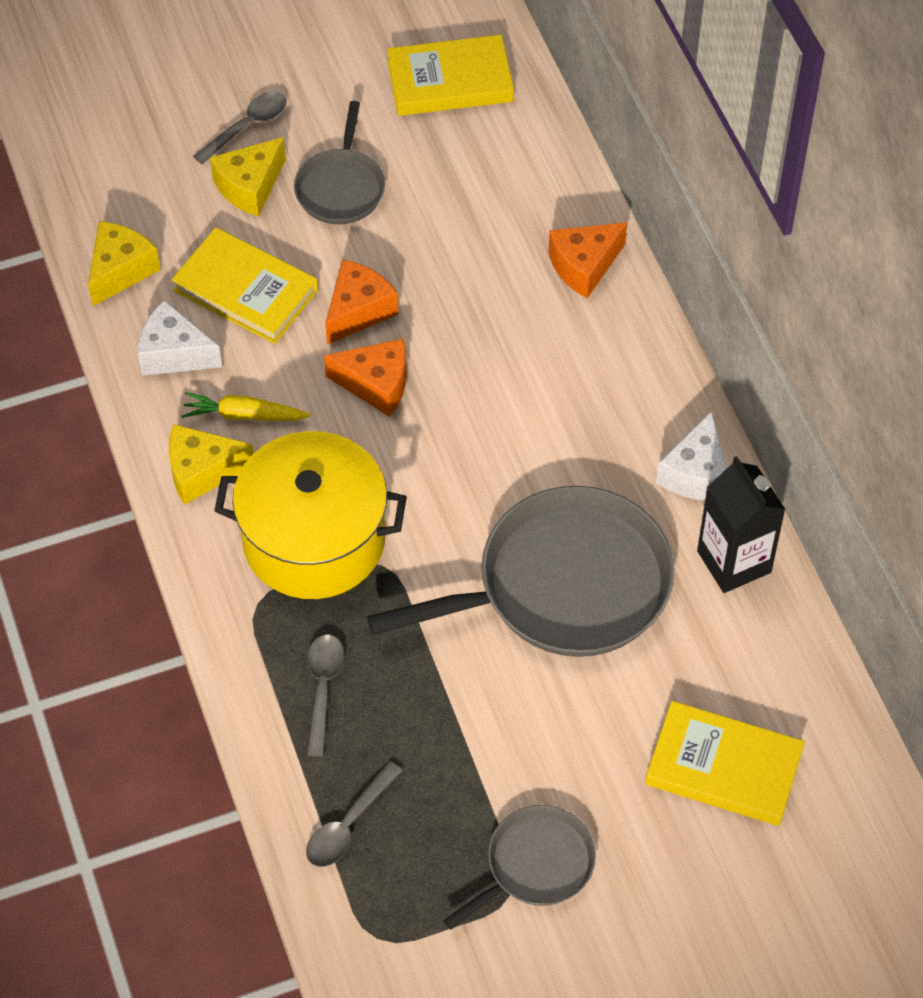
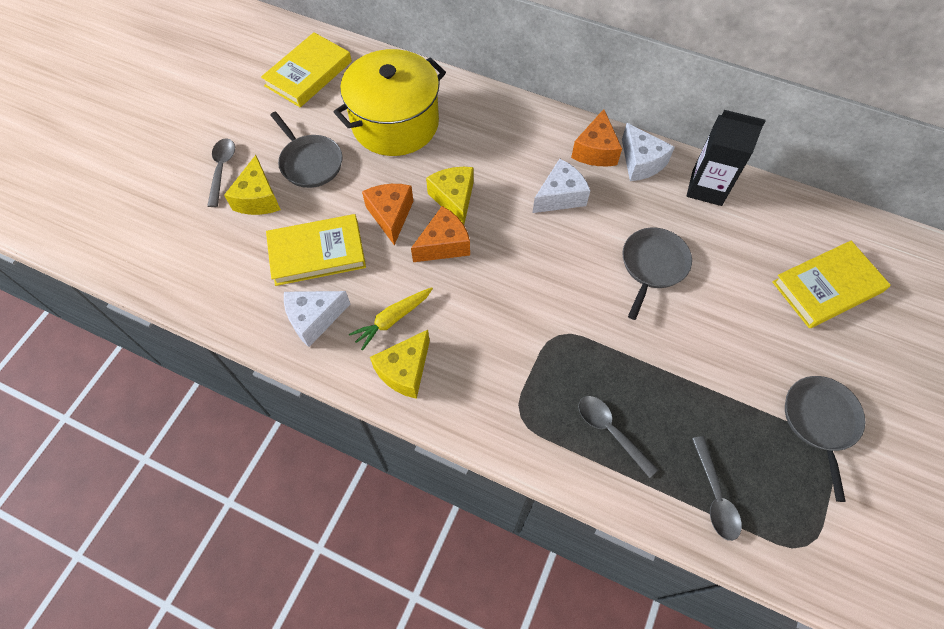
camera: 45 degrees left, 5 degrees up
yellow cheese [88,221,160,306] -> yellow cheese moved to [426,167,473,224]
yellow pot [214,431,407,599] -> yellow pot moved to [334,49,446,156]
grey pan [367,486,674,657] -> grey pan [622,228,692,320], size x0.53
orange cheese [549,222,627,298] -> orange cheese moved to [571,109,622,166]
none -> white cheese [533,159,591,213]

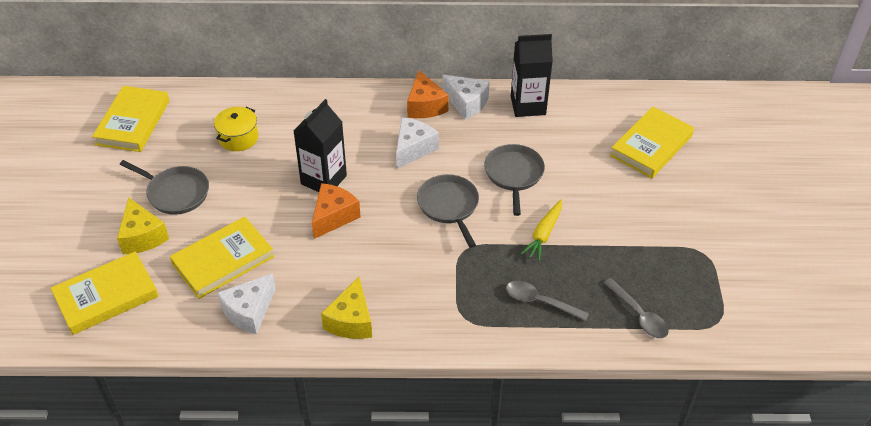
camera: 25 degrees left, 15 degrees down
grey spoon [207,138,235,207] -> none
yellow pot [334,49,446,156] -> yellow pot [214,107,258,151], size x0.47
yellow carrot [349,287,433,351] -> yellow carrot moved to [521,200,562,261]
orange cheese [362,184,413,245] -> none
yellow cheese [426,167,473,224] -> black carton [294,99,347,192]
grey pan [785,376,866,502] -> grey pan moved to [417,174,479,248]
none -> yellow book [51,251,159,335]

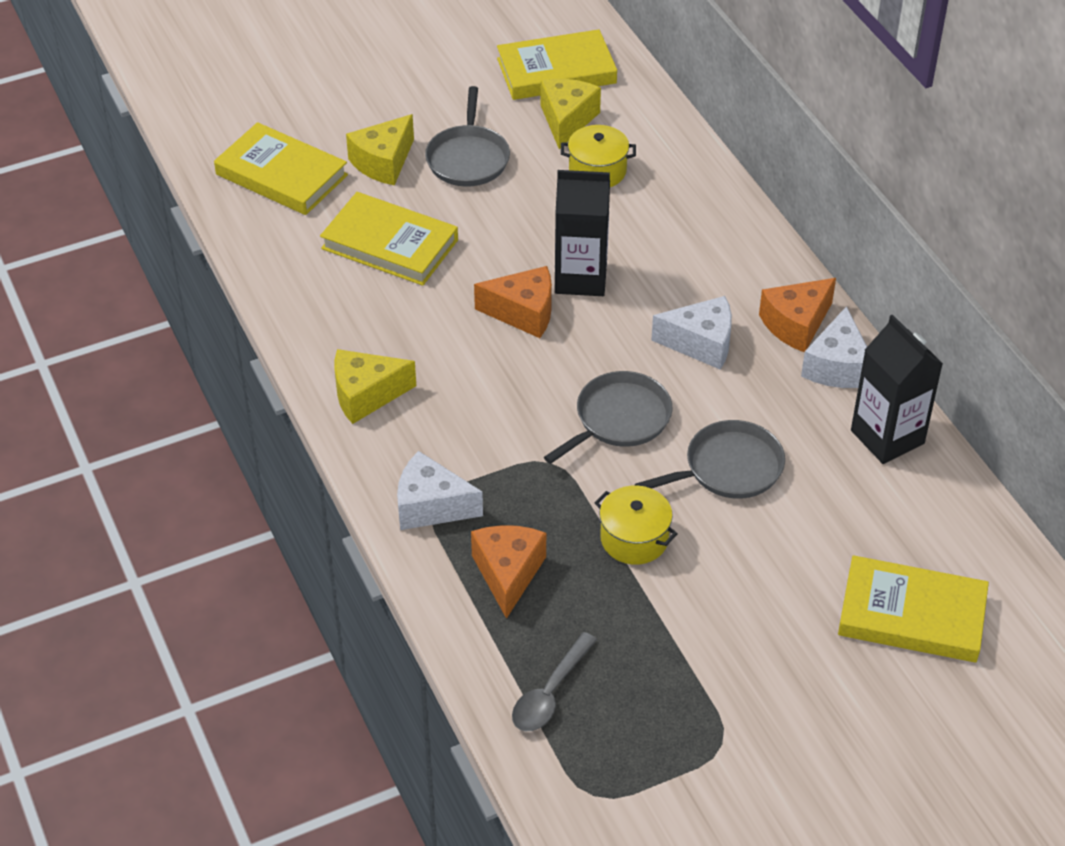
camera: 65 degrees right, 0 degrees up
white cheese [218,273,276,334] -> white cheese moved to [397,451,483,530]
grey spoon [506,281,589,321] -> orange cheese [471,525,546,619]
yellow carrot [521,200,562,261] -> yellow pot [595,485,678,565]
none -> yellow cheese [541,79,601,149]

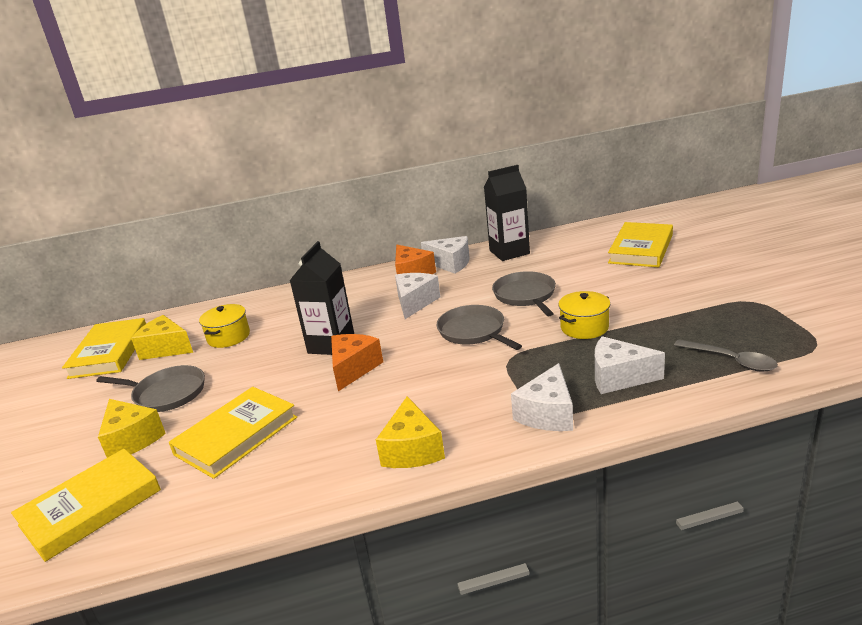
camera: 75 degrees left, 20 degrees down
orange cheese [471,525,546,619] -> white cheese [595,336,665,394]

